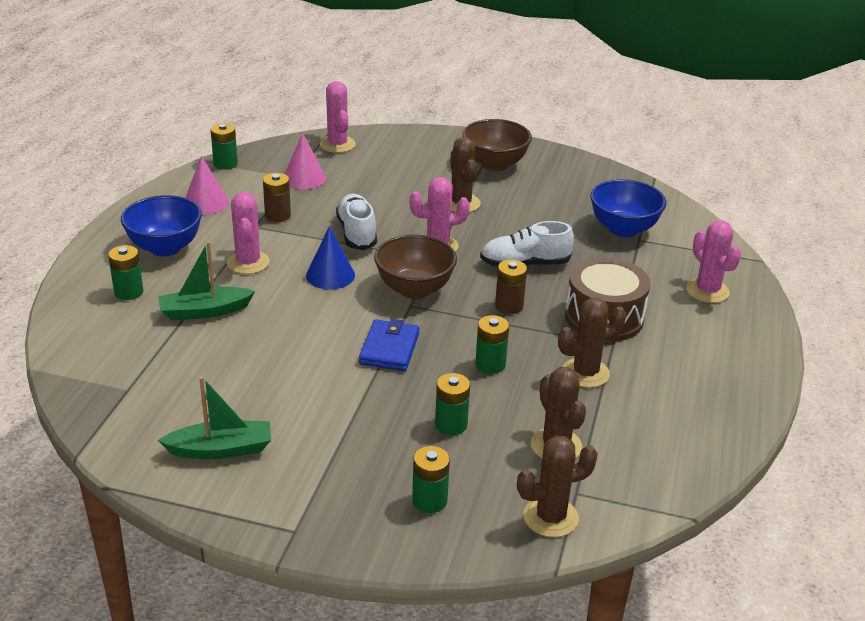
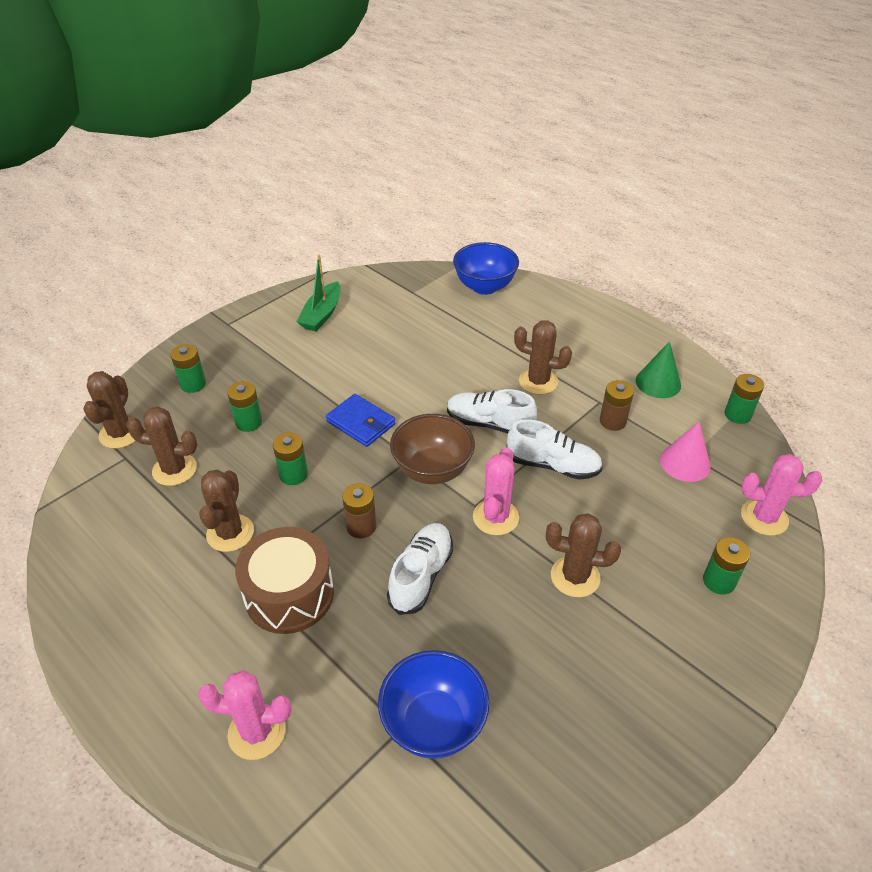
camera: 120 degrees right, 10 degrees up
green battery [108,245,143,300] -> green battery moved to [703,537,750,595]
blue bowl [121,195,202,256] -> blue bowl moved to [453,242,519,295]
green boat [158,241,255,321] -> none
pink cone [185,156,229,215] -> green cone [636,341,681,398]
pink cactus [227,192,270,274] -> brown cactus [514,320,572,395]
blue cone [306,226,355,290] -> white shoe [447,389,537,434]
brown bowl [462,119,532,171] -> none

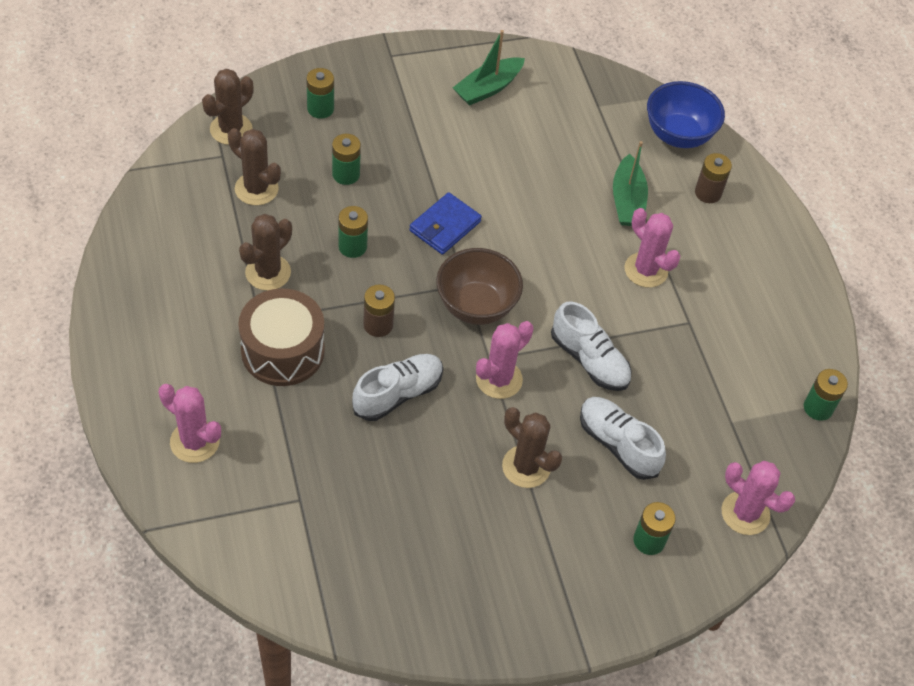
camera: 25 degrees right, 10 degrees up
blue wallet [326,394,395,447] -> blue wallet turned 60 degrees clockwise [409,192,482,255]
blue bowl [378,650,489,759] -> none
white shoe [447,389,537,434] -> white shoe moved to [580,397,666,480]
brown cactus [514,320,572,395] -> pink cactus [624,208,680,288]
brown battery [600,380,634,431] -> brown battery moved to [695,153,732,203]
green cone [636,341,681,398] -> none
pink cone [660,422,711,482] -> none
none -> green boat [613,141,648,226]

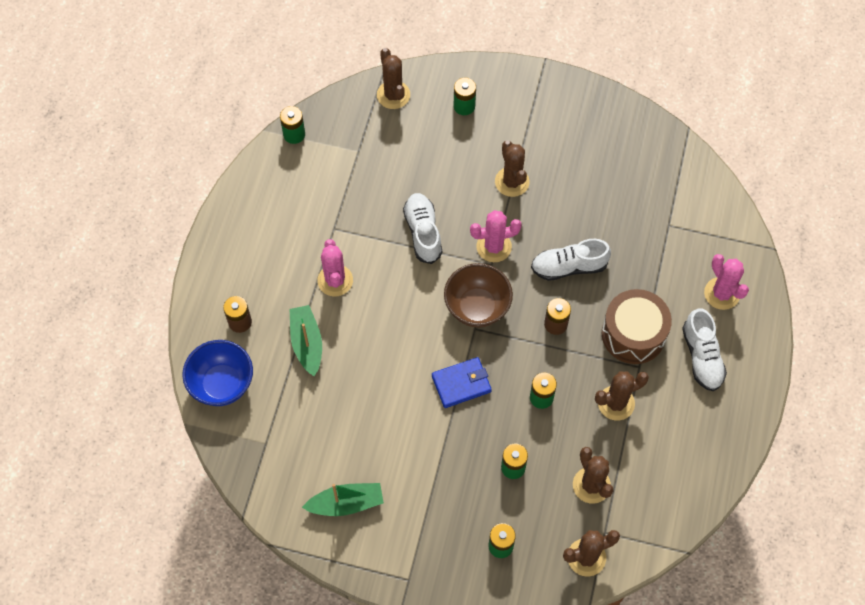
camera: 145 degrees left, 10 degrees up
white shoe [580,397,666,480] -> white shoe moved to [682,308,727,391]
green boat [613,141,648,226] -> green boat turned 45 degrees counterclockwise [290,305,322,376]
pink cactus [721,461,795,535] -> brown cactus [377,48,410,109]

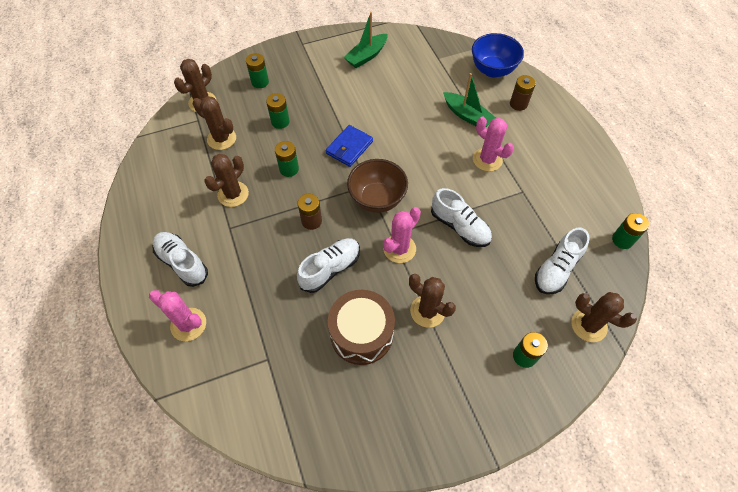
camera: 145 degrees right, 5 degrees down
brown drum [602,289,672,364] -> brown drum moved to [328,290,395,365]
none -> white shoe [535,228,590,294]

